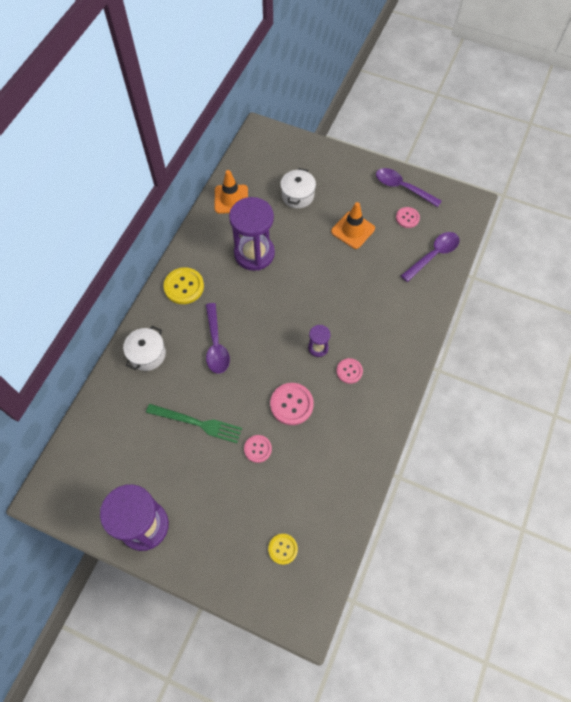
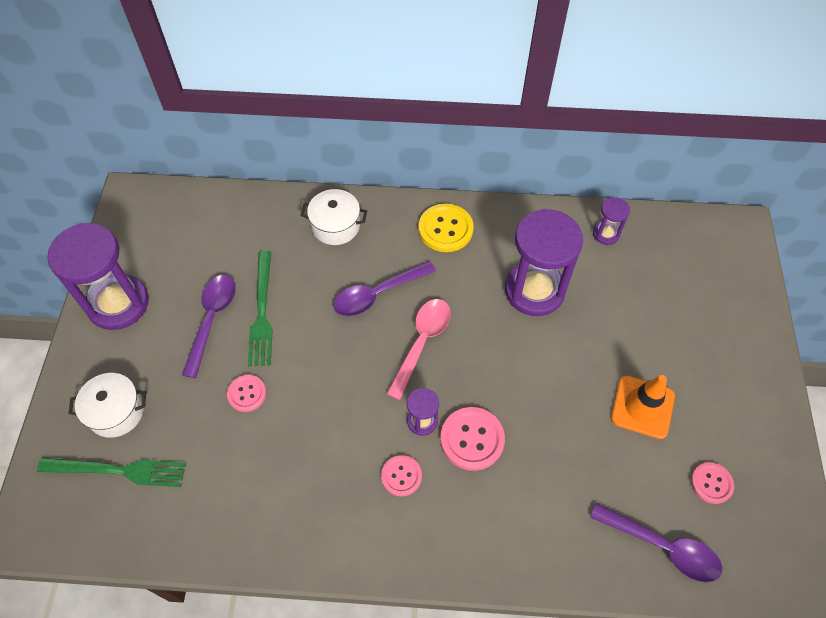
camera: 70 degrees right, 5 degrees down
orange traffic cone [215,170,248,214] -> purple hourglass [593,197,630,245]
yellow button [268,534,298,565] -> green fork [37,457,186,487]
pink button [270,383,314,425] -> pink button moved to [440,407,505,471]
white pot [280,168,316,208] -> white pot moved to [68,373,146,438]
purple spoon [376,168,442,207] -> purple spoon moved to [182,275,236,378]
none -> pink spoon [387,299,451,400]

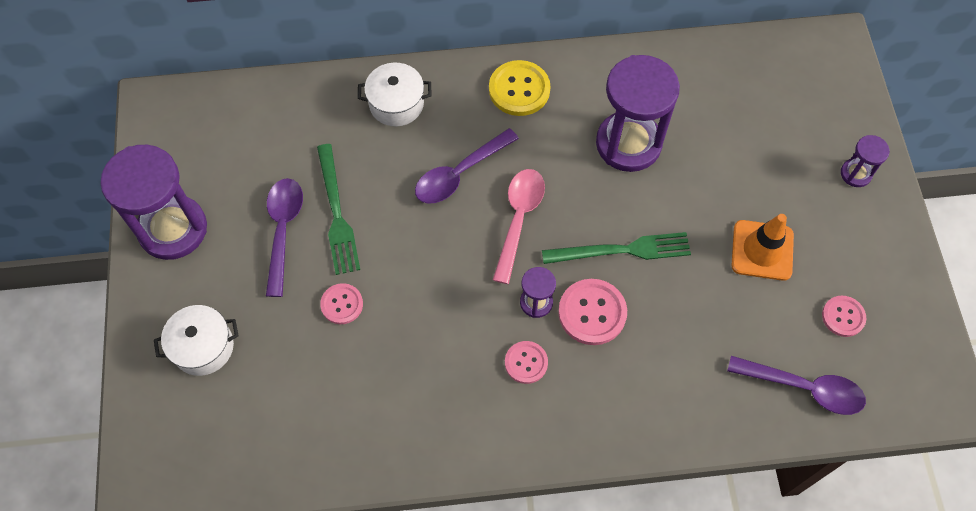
camera: 10 degrees left, 5 degrees up
green fork [37,457,186,487] -> green fork moved to [542,232,691,264]
purple hourglass [593,197,630,245] -> purple hourglass moved to [841,135,890,187]

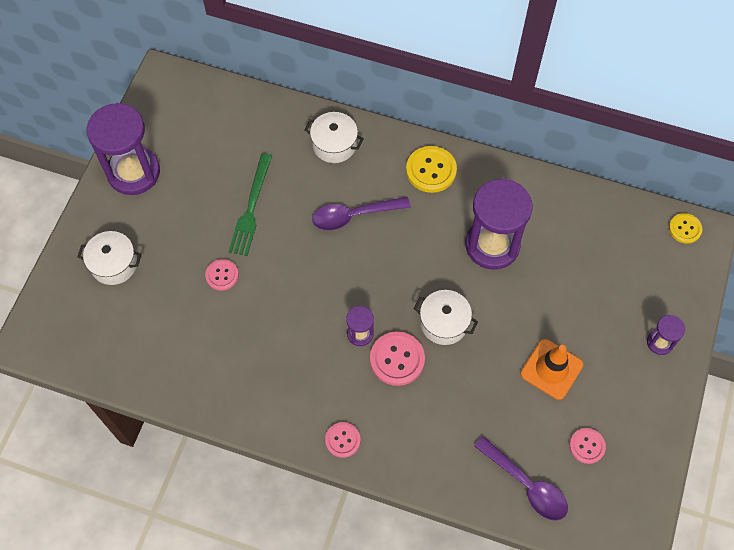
camera: 25 degrees right, 0 degrees up
purple spoon [266,178,303,297] -> none
pink spoon [493,169,545,284] -> none
pink button [505,341,548,384] -> pink button moved to [325,422,360,458]
green fork [542,232,691,264] -> white pot [414,290,478,345]
none -> yellow button [669,213,702,244]

